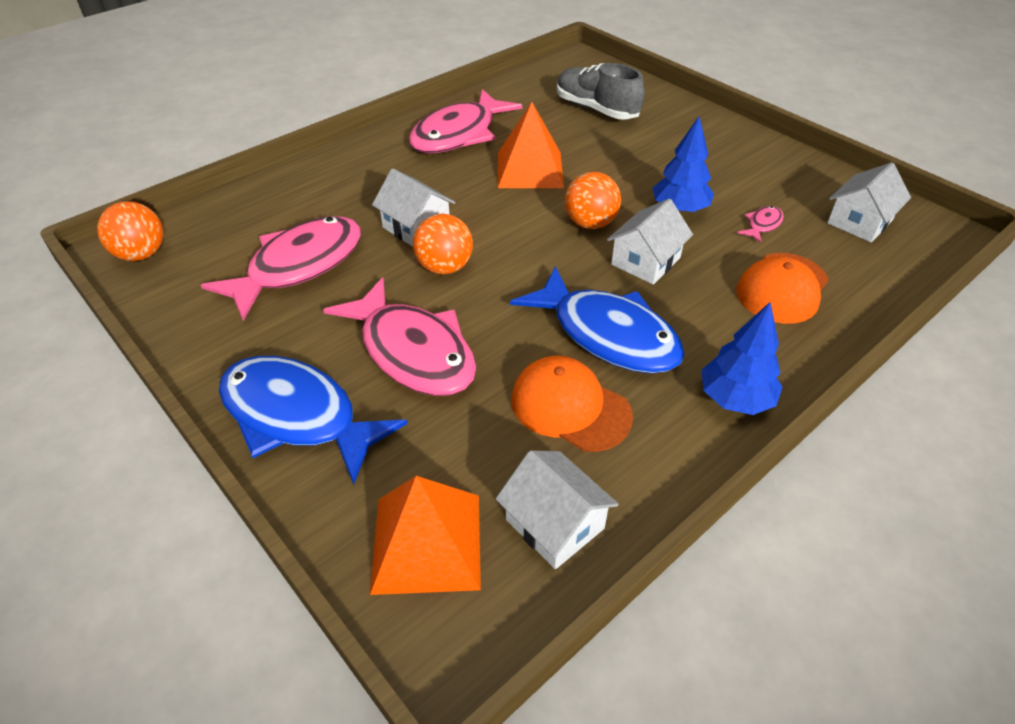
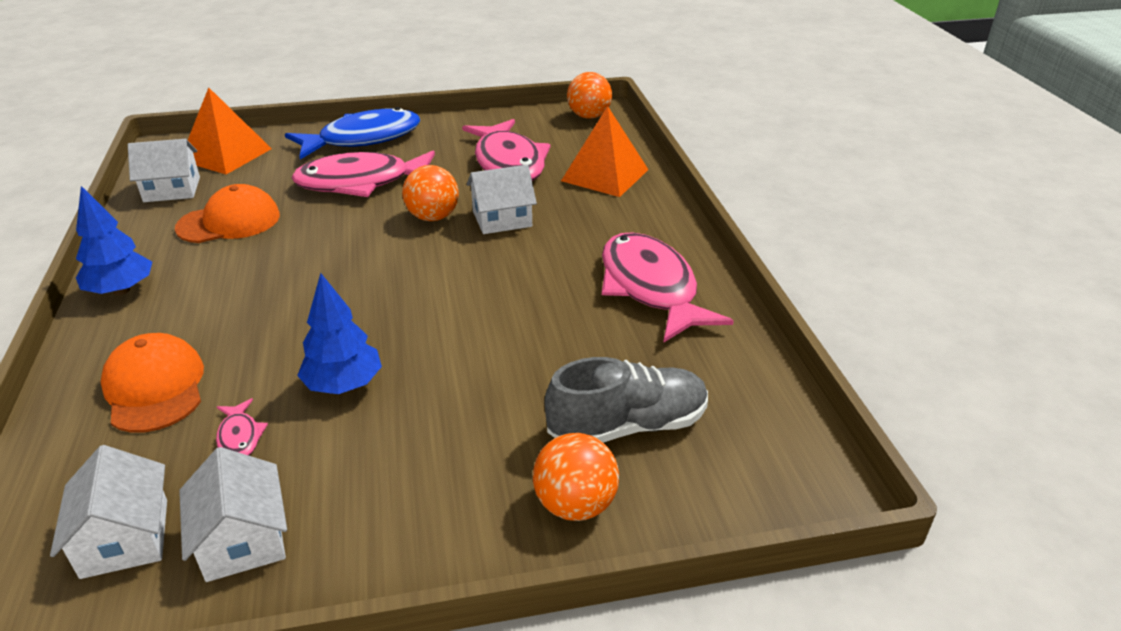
camera: 120 degrees right, 10 degrees down
orange pyramid [498,102,564,188] -> orange pyramid moved to [561,106,649,197]
blue fish [510,266,685,374] -> none
orange ball [565,172,621,229] -> orange ball moved to [533,433,619,521]
white house [607,199,693,285] -> white house moved to [179,447,287,582]

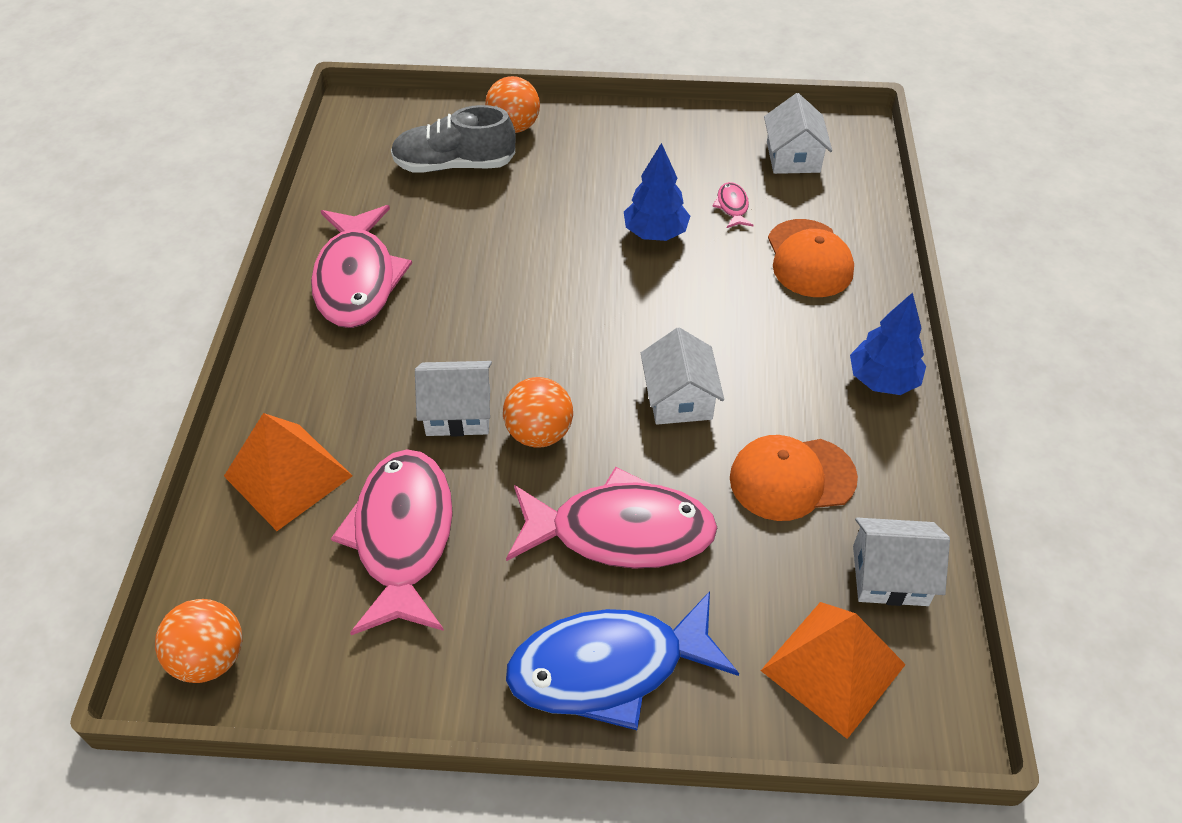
camera: 165 degrees left, 15 degrees up
white house [179,447,287,582] -> white house moved to [641,327,724,425]

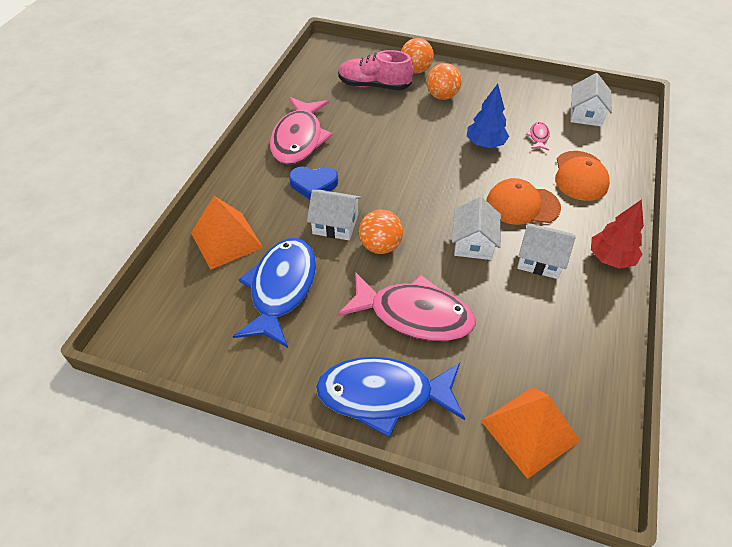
camera: 15 degrees right, 0 degrees up
orange ball [155,599,242,683] -> orange ball moved to [427,63,462,100]
pink fish [331,449,453,635] -> blue fish [233,238,316,348]
grey shoe [391,105,516,172] -> pink shoe [338,50,413,90]
orange cap [730,435,858,521] -> orange cap moved to [486,178,561,225]
blue tree [850,292,926,395] -> red tree [591,199,644,269]
white house [853,518,950,606] -> white house moved to [517,223,576,279]
none -> blue heart [289,166,338,200]

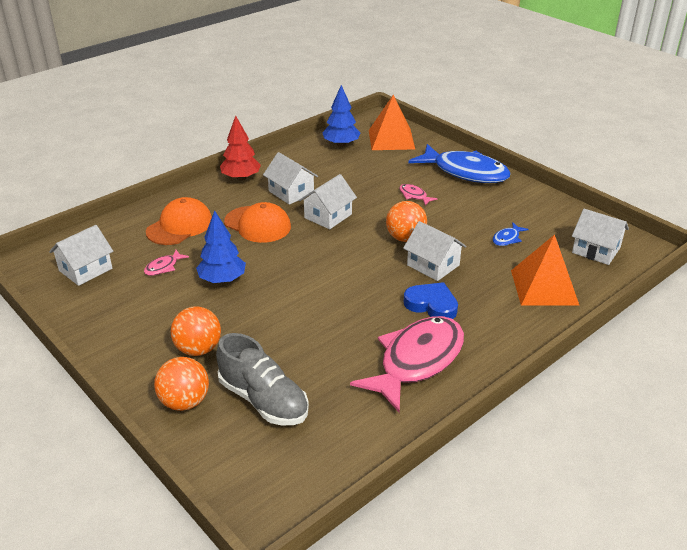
camera: 150 degrees left, 15 degrees down
blue fish [233,238,316,348] -> blue fish [492,222,529,246], size x0.40
pink shoe [338,50,413,90] -> grey shoe [216,333,309,425]
pink fish [338,272,476,341] -> pink fish [399,184,438,206], size x0.40
none -> blue tree [322,85,360,147]
none -> white house [572,209,629,265]

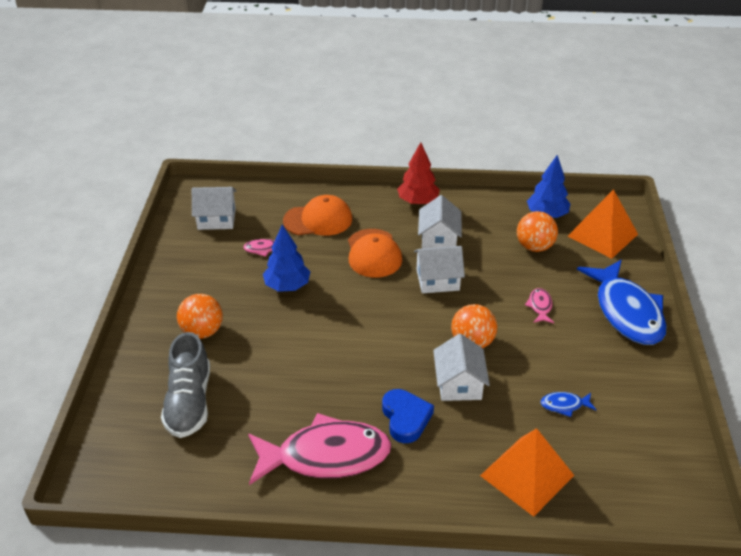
camera: 45 degrees right, 5 degrees up
orange ball [154,357,209,411] -> orange ball moved to [517,211,558,252]
white house [572,209,629,265] -> none

